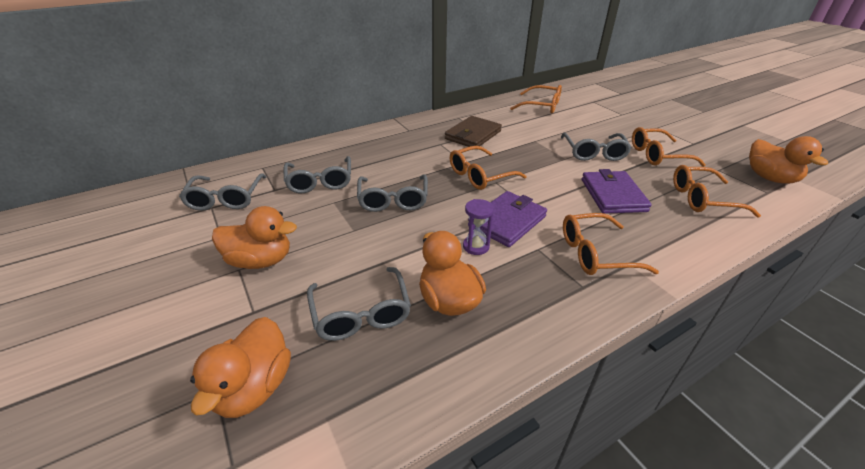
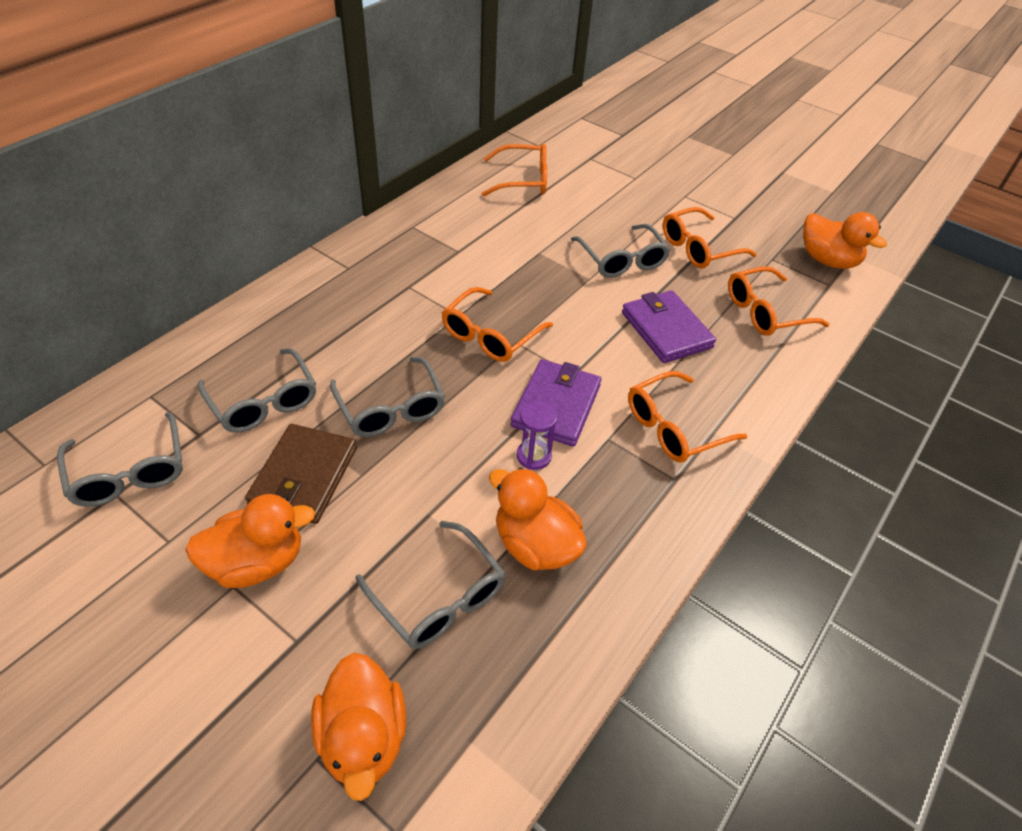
camera: 25 degrees left, 10 degrees up
brown wallet [445,116,502,147] -> brown wallet moved to [245,424,357,524]

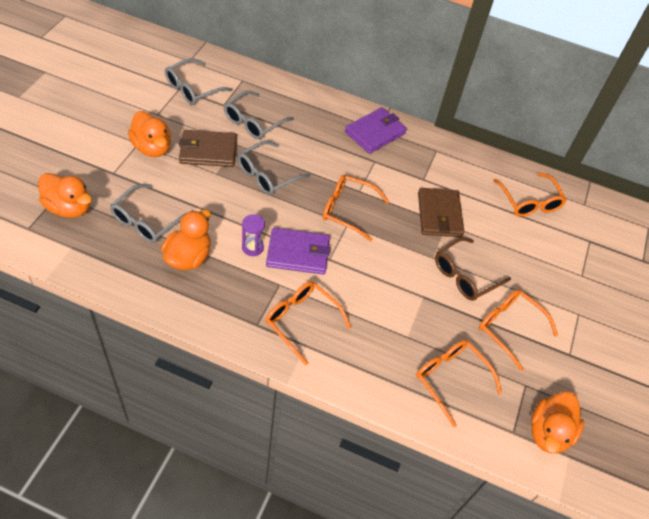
camera: 70 degrees right, 5 degrees up
orange duck [311,653,406,801] -> orange duck turned 120 degrees counterclockwise [38,173,92,218]
grey glasses [571,224,670,278] -> brown glasses [435,237,511,301]
purple wallet [622,290,716,363] -> purple wallet moved to [345,107,407,154]
none -> brown wallet [418,188,464,237]

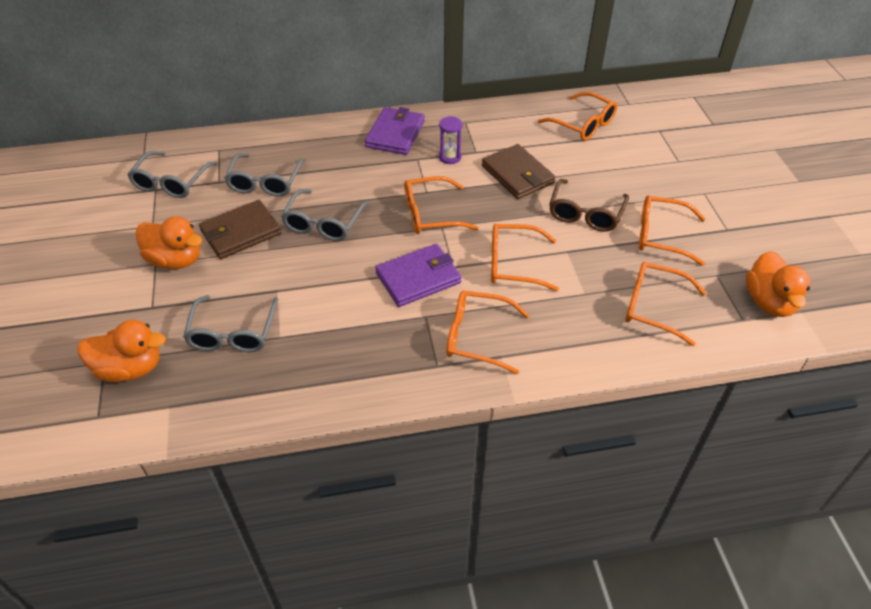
camera: 25 degrees left, 5 degrees down
orange duck [161,210,211,270] -> none
purple hourglass [242,214,265,256] -> purple hourglass moved to [439,116,462,164]
none -> orange glasses [491,224,559,291]

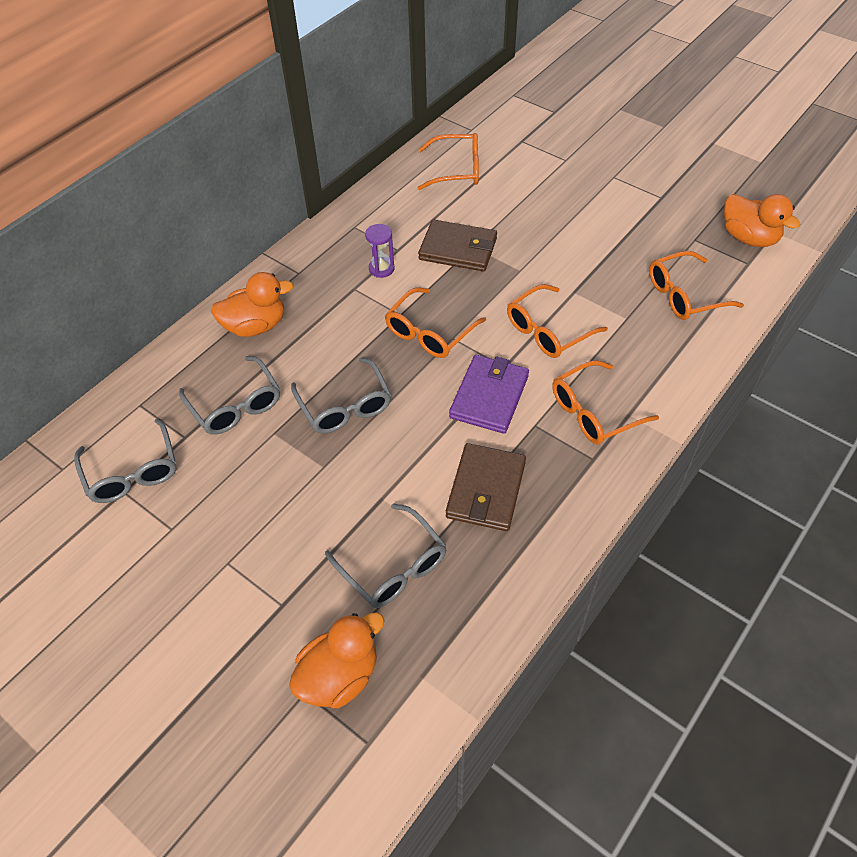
camera: 40 degrees left, 5 degrees up
orange duck [135,216,202,269] -> orange duck moved to [211,272,293,337]
brown wallet [199,200,282,259] -> brown wallet moved to [446,443,526,531]
purple wallet [365,107,425,155] -> none
brown glasses [549,179,629,232] -> none
orange glasses [639,195,705,266] -> none

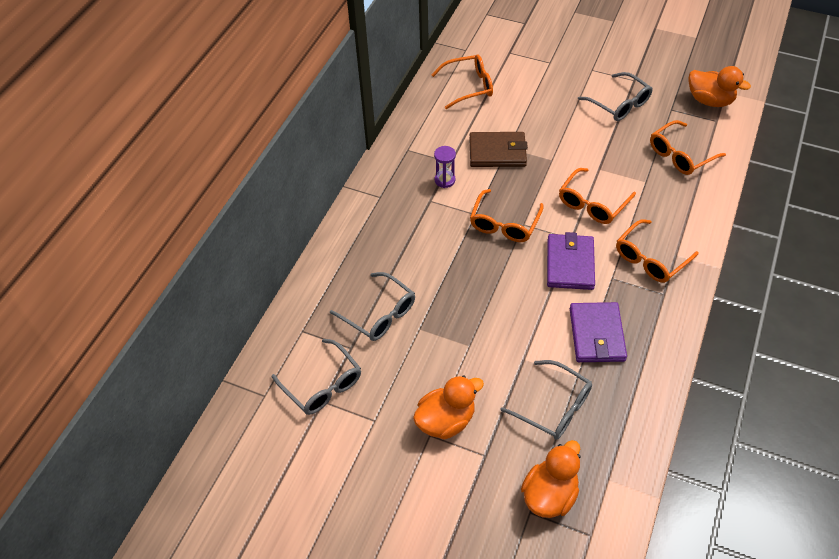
camera: 15 degrees left, 0 degrees up
orange duck [211,272,293,337] -> orange duck moved to [413,375,484,440]
grey glasses [291,357,391,434] -> grey glasses moved to [578,72,653,121]
brown wallet [446,443,526,531] -> purple wallet [570,302,627,362]

